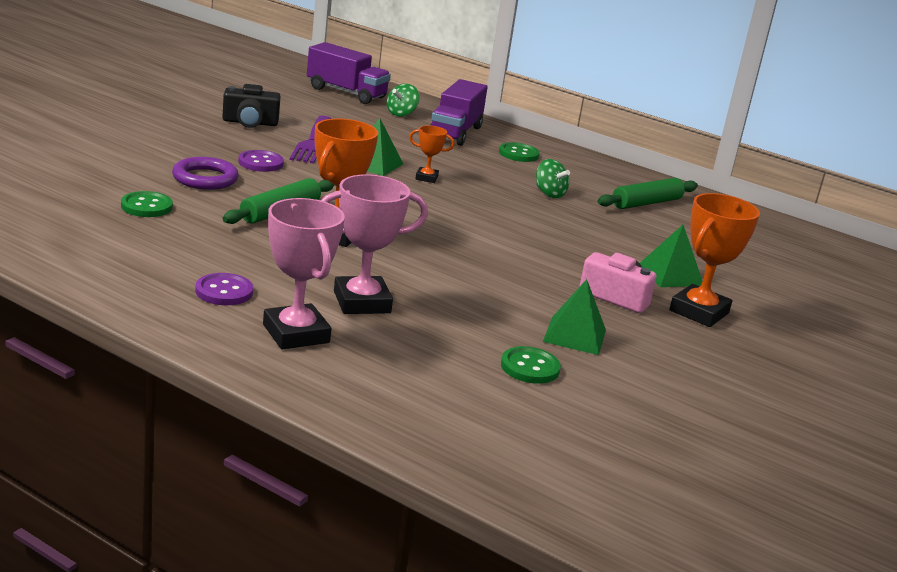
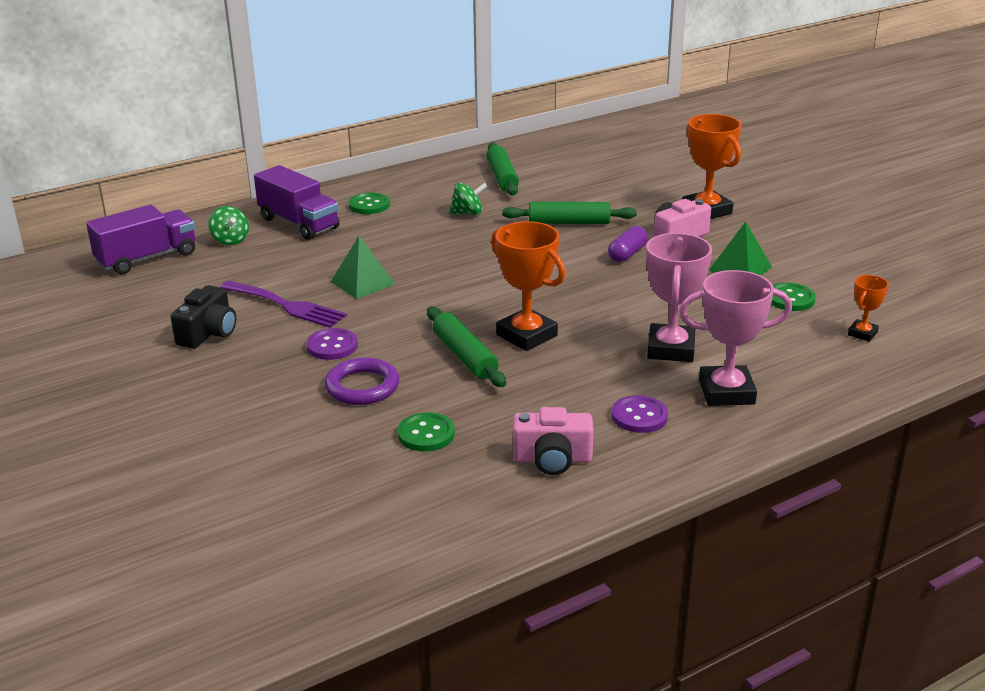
camera: 60 degrees left, 5 degrees up
orange trophy [409,126,454,183] -> orange trophy moved to [848,275,889,342]
green pyramid [640,225,703,287] -> none
none -> green rolling pin [502,202,637,224]
none -> pink camera [513,407,593,475]
none -> purple capsule [608,226,648,262]

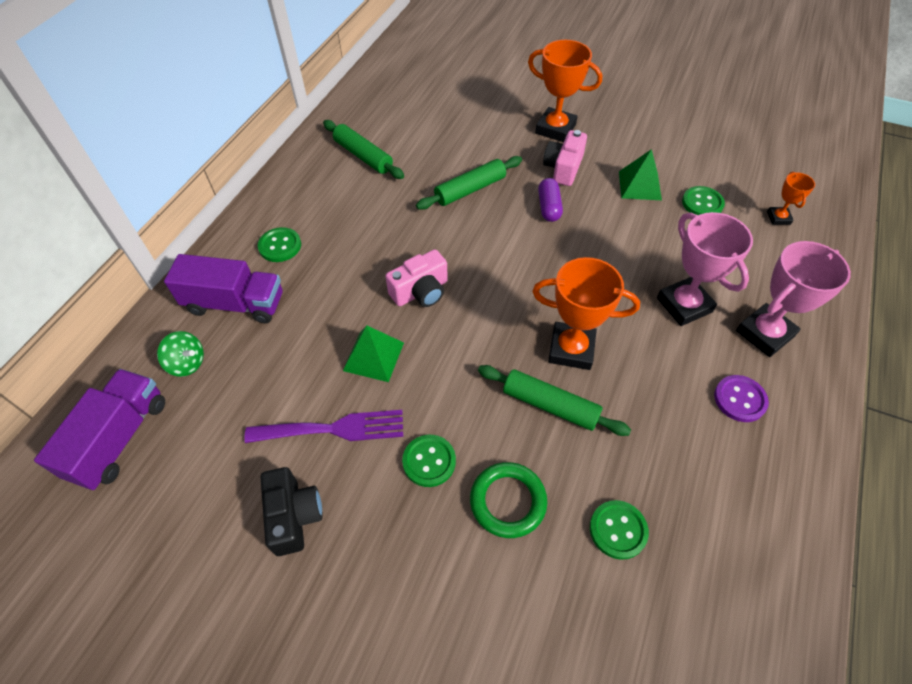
camera: 35 degrees left, 25 degrees up
purple button [306,328,358,360] -> green button [402,435,456,487]
purple ring [325,358,399,405] -> green ring [470,462,547,538]
green spinning top [449,183,488,215] -> none
pink camera [513,407,593,475] -> pink camera moved to [385,249,448,307]

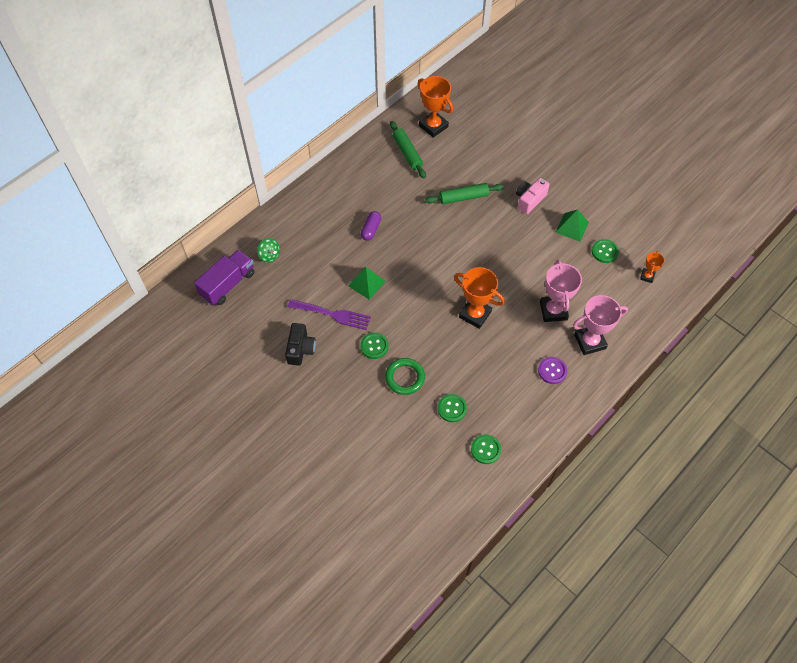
camera: 20 degrees right, 5 degrees up
purple truck [164,254,283,323] -> none
green button [258,227,301,262] -> green button moved to [471,435,501,464]
pink camera [385,249,448,307] -> none
green rolling pin [478,365,631,436] -> none
orange trophy [528,40,602,142] -> orange trophy moved to [417,76,453,138]
purple capsule [538,178,563,222] -> purple capsule moved to [361,211,381,241]

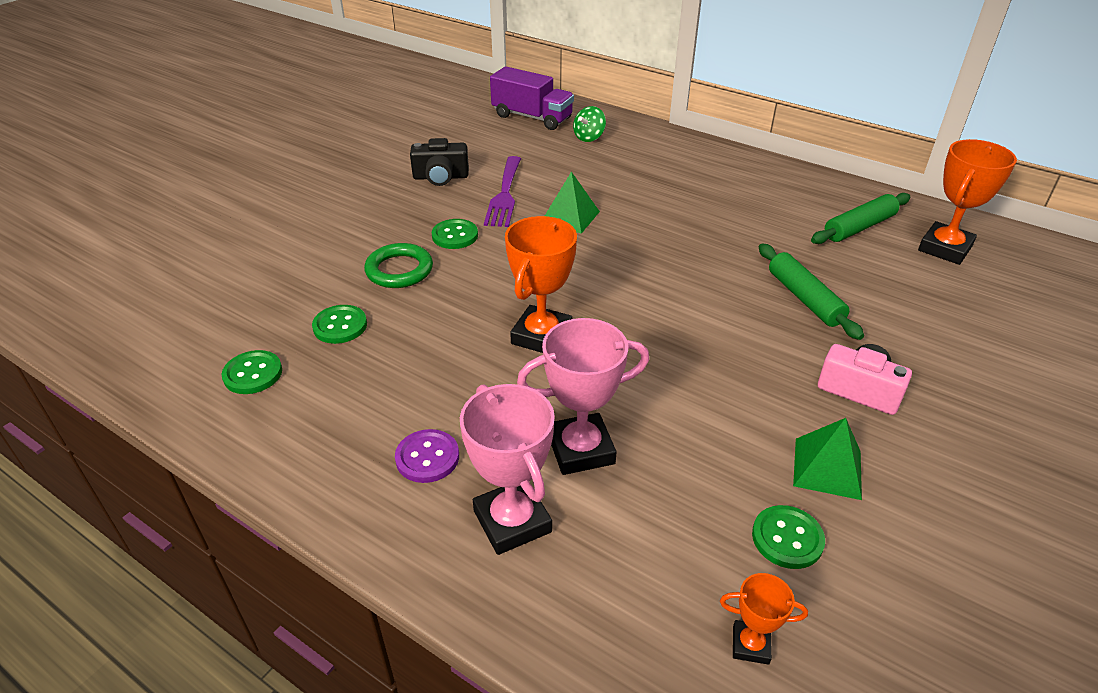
camera: 80 degrees right, 20 degrees down
purple capsule [361,211,381,241] -> none

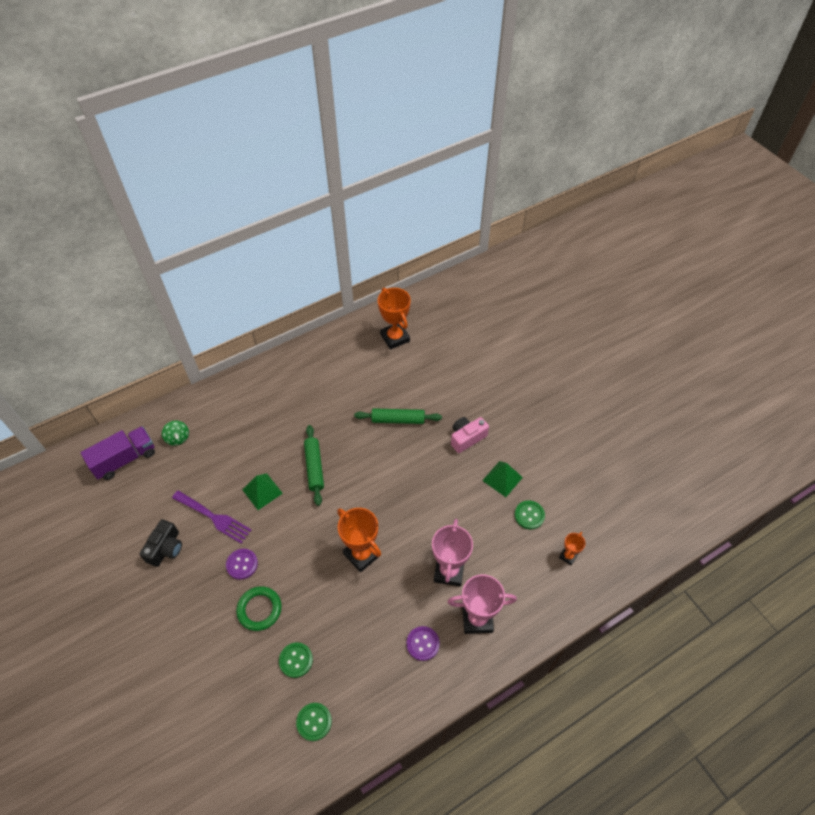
camera: 65 degrees left, 15 degrees up
green button [432,219,478,249] -> purple button [226,549,258,580]
green rolling pin [811,193,910,244] -> green rolling pin moved to [304,425,324,506]

